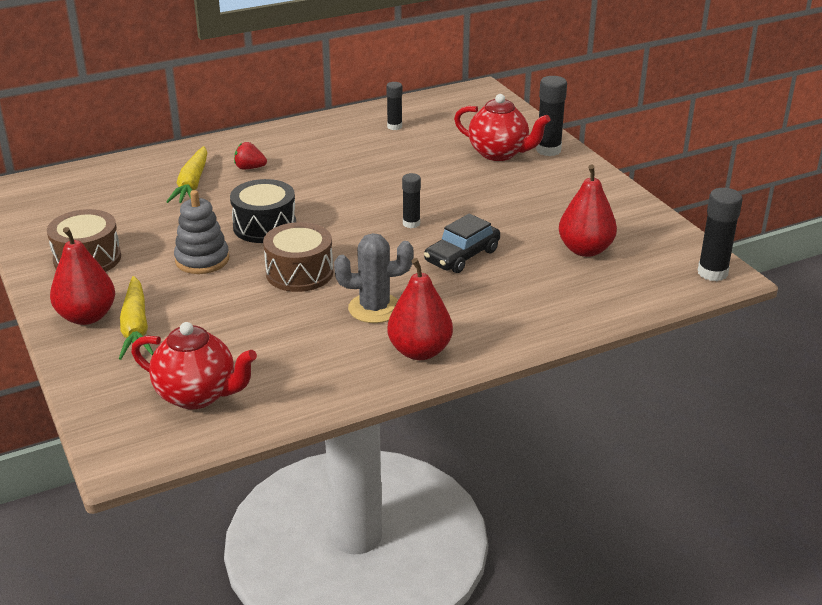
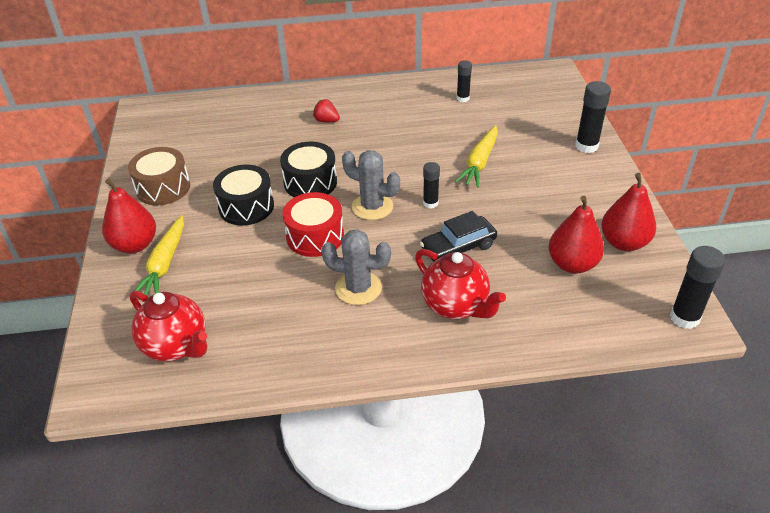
camera: 20 degrees right, 10 degrees up
yellow carrot [166,146,207,203] -> yellow carrot moved to [455,125,498,188]
grey stacking toy [174,190,229,274] -> black drum [213,165,274,225]
brown drum [263,222,333,292] -> red drum [283,192,344,257]
red pear [387,258,453,360] -> red pear moved to [601,173,656,251]
red teapot [454,94,550,161] -> red teapot moved to [415,249,506,319]
none -> grey cactus [342,150,400,220]

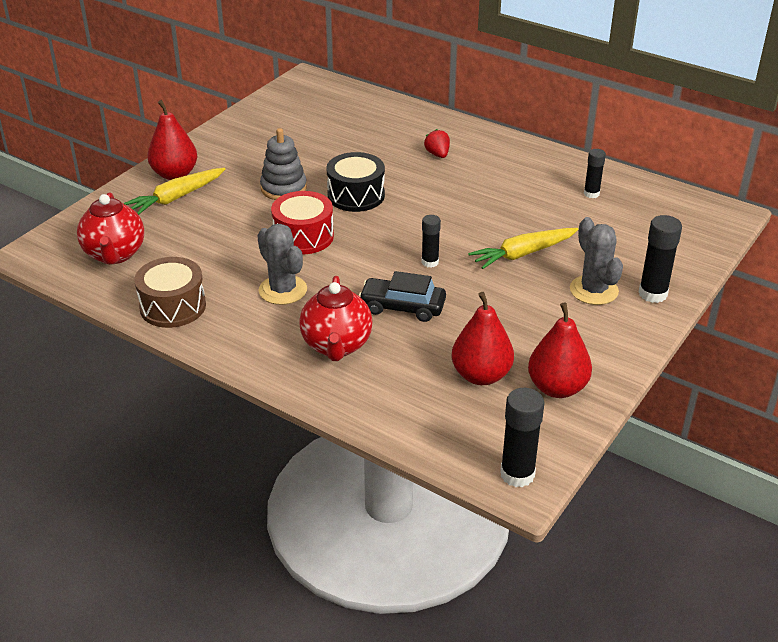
camera: 40 degrees right, 5 degrees down
brown drum [128,147,190,205] -> brown drum moved to [134,257,206,328]
black drum [213,165,274,225] -> grey stacking toy [260,128,307,200]
grey cactus [342,150,400,220] -> grey cactus moved to [570,217,623,305]

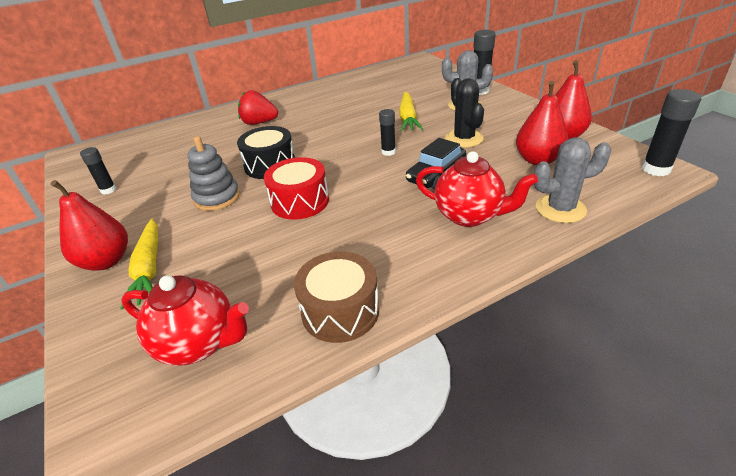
camera: 60 degrees left, 0 degrees up
grey cactus [257,224,307,305] -> grey cactus moved to [534,137,611,223]
red strawberry [424,129,450,158] -> red strawberry [238,90,278,125], size x1.57
black glue stick [584,149,606,198] -> black glue stick moved to [80,147,116,194]
none -> black cactus [445,78,484,148]

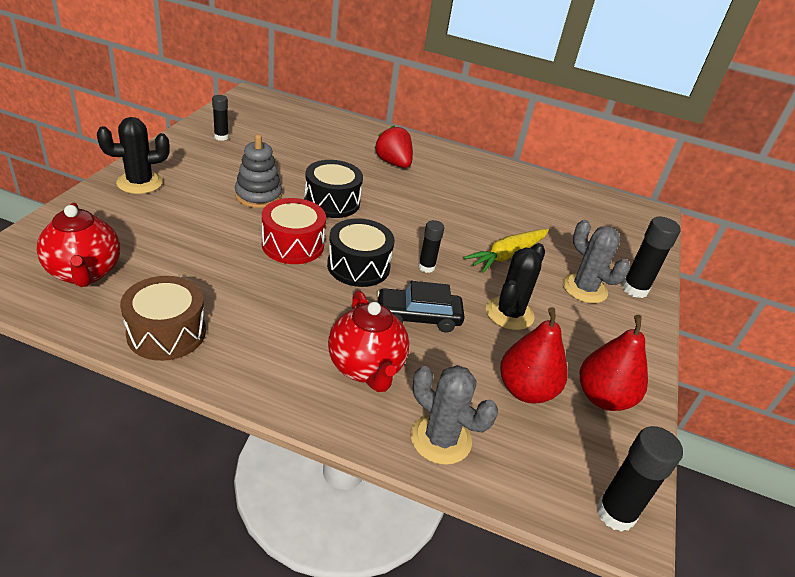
camera: 40 degrees right, 0 degrees up
red pear [51,180,128,271] -> black cactus [97,117,170,194]
yellow carrot [120,219,158,309] -> none
none -> black drum [327,218,395,287]

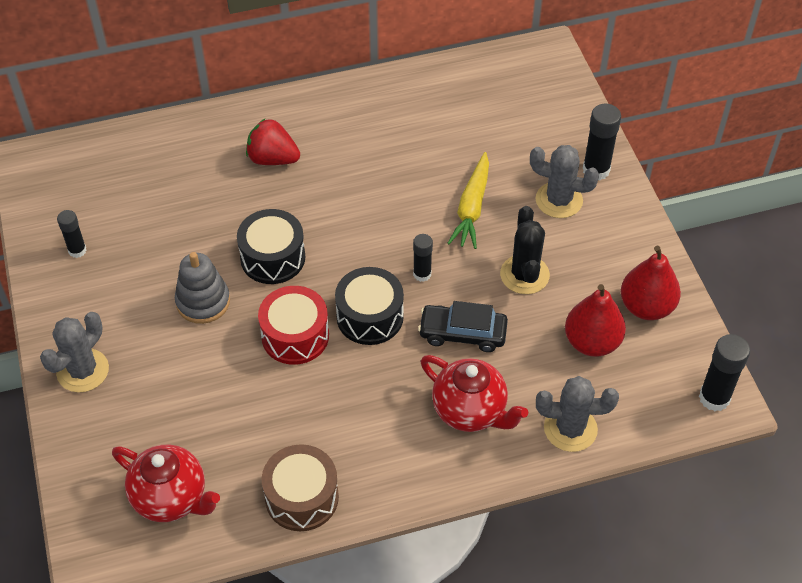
camera: 30 degrees left, 15 degrees up
black cactus [97,117,170,194] -> grey cactus [40,312,109,393]
black car [377,281,465,333] -> black car turned 45 degrees clockwise [418,301,508,352]

